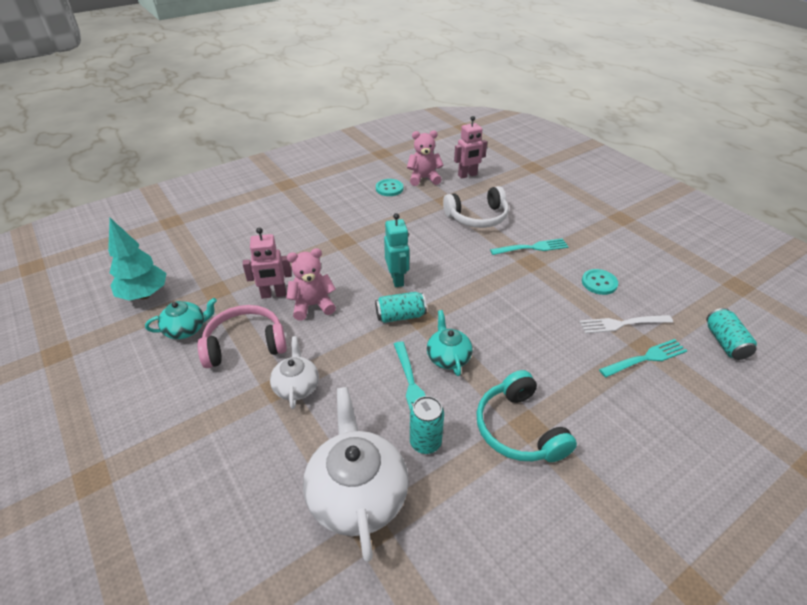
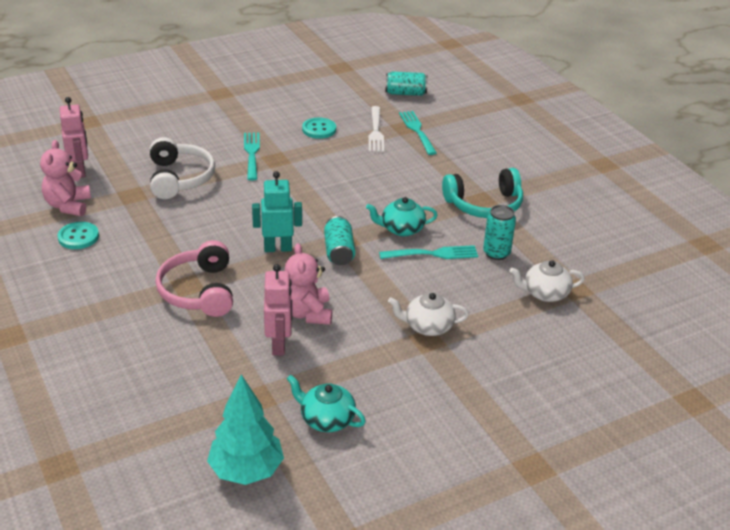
camera: 85 degrees left, 5 degrees down
turquoise teapot [145,298,217,339] -> turquoise teapot turned 45 degrees counterclockwise [287,375,366,432]
pink headphones [198,305,287,368] -> pink headphones moved to [155,240,233,317]
white teapot [303,387,409,562] -> white teapot [510,260,585,302], size x0.56

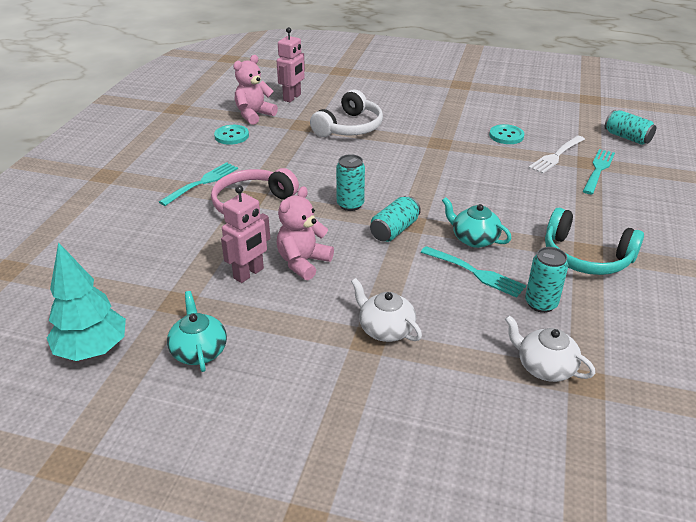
camera: 45 degrees right, 0 degrees up
turquoise fork [244,132,260,180] -> turquoise fork moved to [159,162,238,206]
turquoise robot [252,171,302,252] -> turquoise can [336,154,365,211]

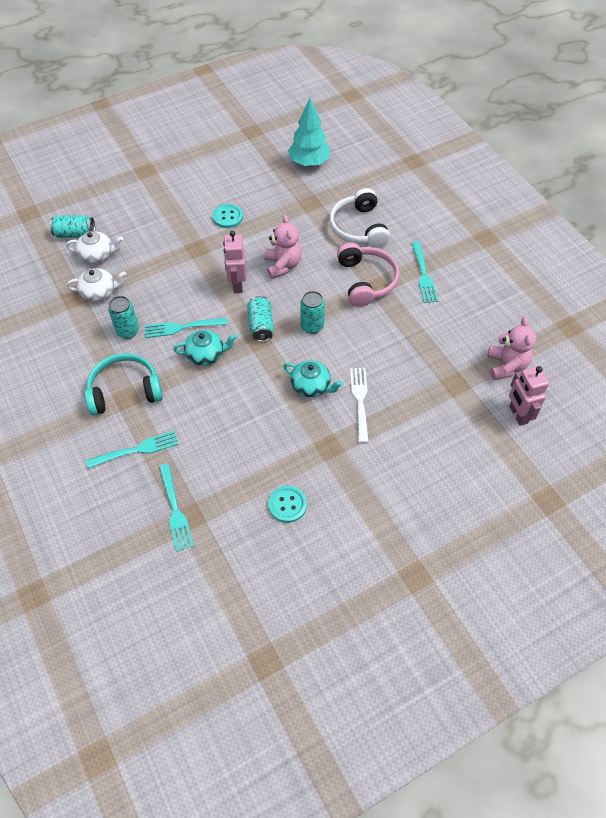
camera: 135 degrees right, 20 degrees up
turquoise teapot [167,291,227,372] -> turquoise teapot moved to [283,360,343,397]
turquoise button [214,125,249,145] -> turquoise button moved to [213,204,243,228]
pink robot [221,185,270,283] -> pink robot moved to [223,231,246,293]
white headphones [310,89,383,137] -> white headphones moved to [329,188,390,248]
white teapot [351,278,422,342] -> white teapot moved to [66,231,123,263]
white fork [529,136,585,174] -> white fork moved to [350,368,369,443]
turquoise can [605,110,656,145] -> turquoise can moved to [50,215,95,238]
none -> turquoise fork [86,431,179,469]

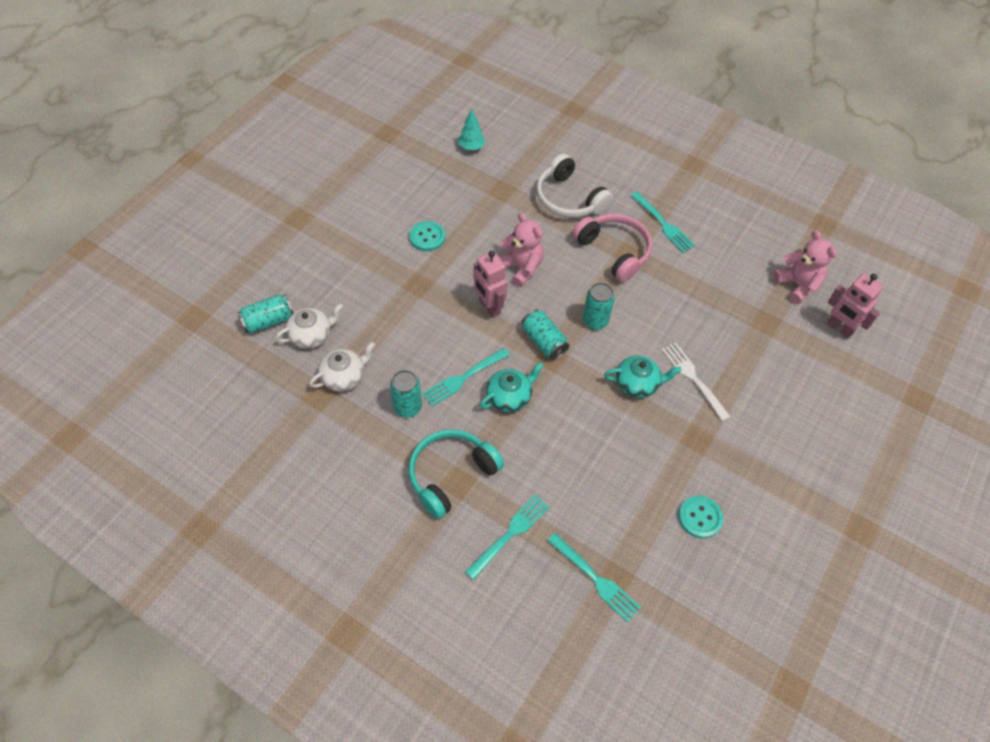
camera: 30 degrees left, 0 degrees up
turquoise tree [288,98,330,166] -> turquoise tree [458,109,486,150], size x0.56

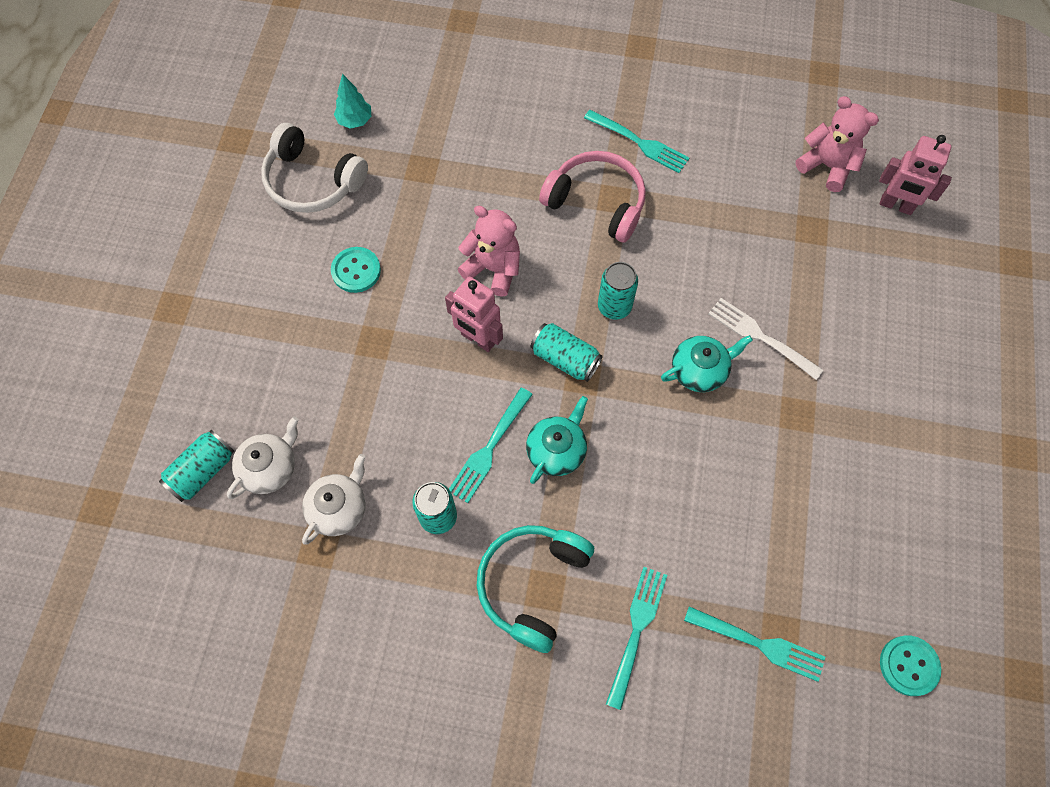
camera: 20 degrees left, 10 degrees up
white headphones [536,154,613,218] -> white headphones moved to [261,123,368,213]
turquoise button [679,496,723,538] -> turquoise button moved to [880,635,941,696]

